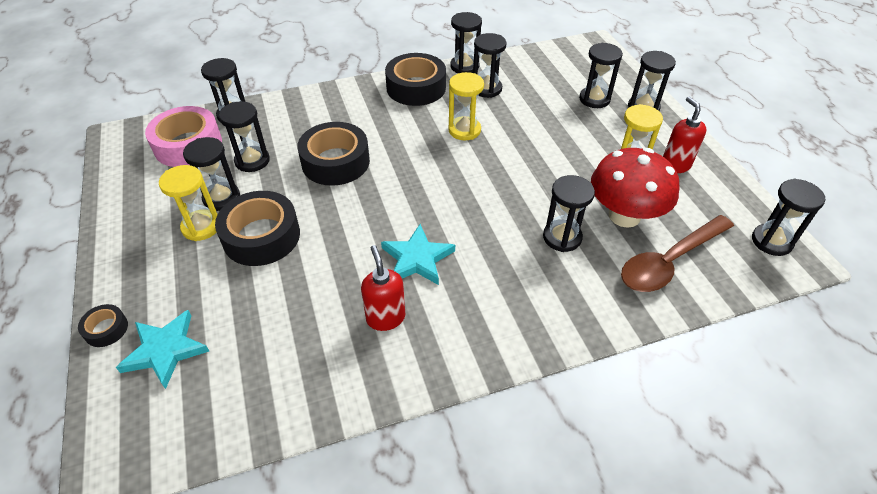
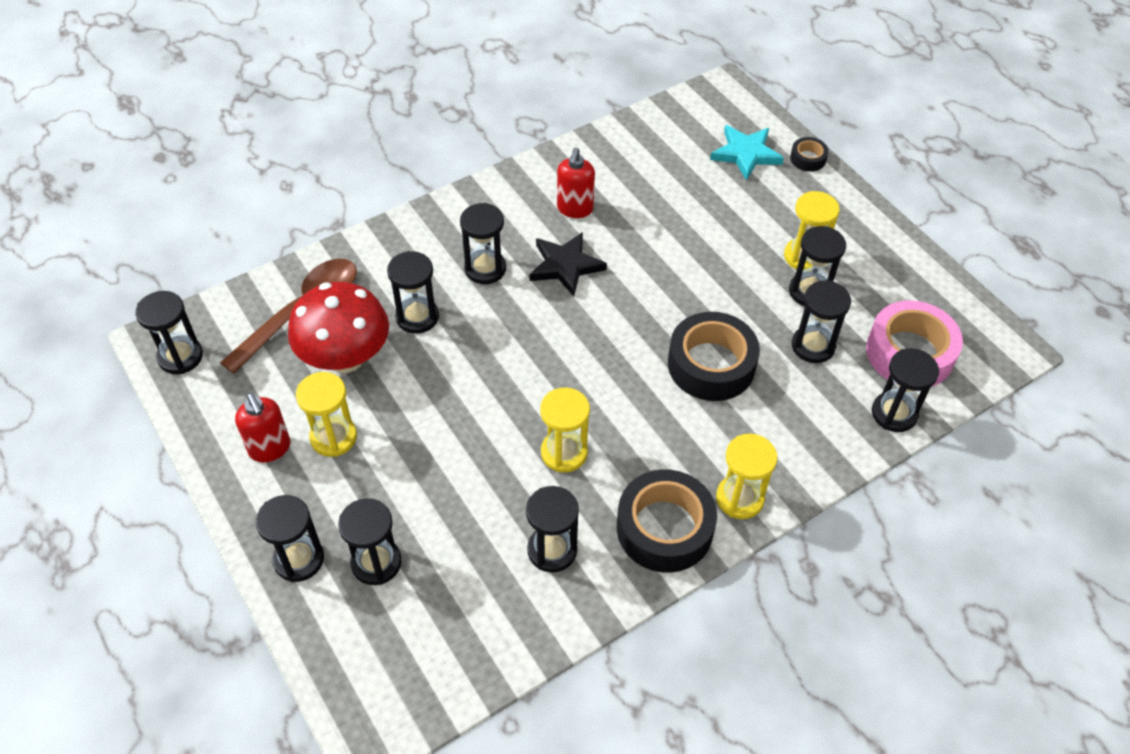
camera: 165 degrees right, 5 degrees up
black tape [215,191,300,266] -> none
red soap dispenser [361,245,405,331] -> red soap dispenser turned 45 degrees clockwise [557,148,595,218]
turquoise star [381,224,455,285] -> black star [530,232,607,297]
black hourglass [450,12,482,73] -> black hourglass moved to [460,203,506,284]
none -> yellow hourglass [716,434,777,519]

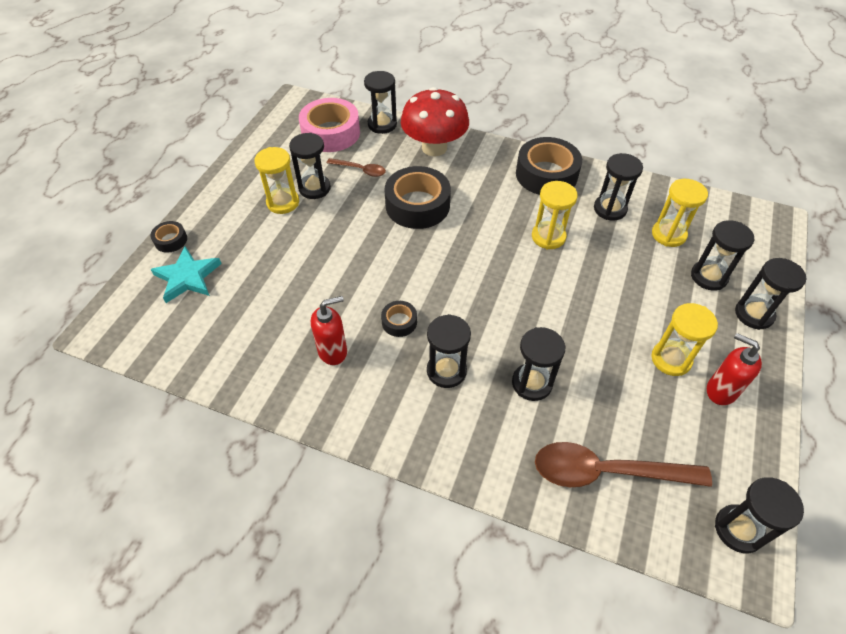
camera: 125 degrees left, 0 degrees up
red soap dispenser [235,393,290,462] -> red soap dispenser turned 75 degrees counterclockwise [707,333,762,405]
red mushroom [288,282,389,373] -> red mushroom moved to [401,87,469,156]
black star [530,232,607,297] -> black tape [381,301,417,337]
yellow hourglass [716,434,777,519] -> yellow hourglass moved to [652,179,708,247]
black hourglass [792,281,851,363] -> brown spoon [327,158,386,177]

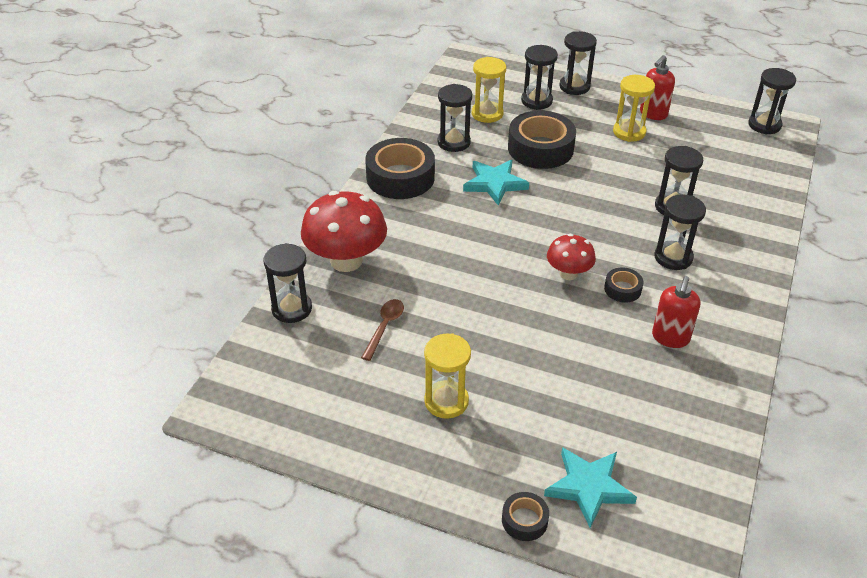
camera: 90 degrees left, 10 degrees down
black hourglass [289,133,331,199] -> none
pink tape [299,98,360,152] -> none
red soap dispenser [311,296,347,365] -> red soap dispenser turned 135 degrees counterclockwise [652,276,700,348]
black tape [385,166,451,229] -> black tape moved to [508,111,576,169]
yellow hourglass [532,181,578,249] -> turquoise star [463,160,529,206]
brown spoon [535,442,712,487] -> none
none -> red mushroom [547,234,596,280]

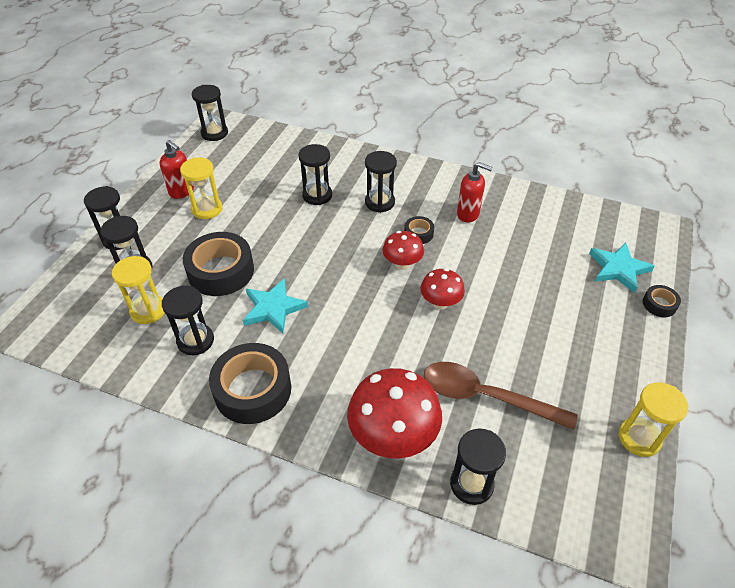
camera: 90 degrees left, 5 degrees up
brown spoon [361,299,404,361] -> brown spoon [424,362,578,430], size x1.94
yellow hourglass [424,333,471,419] -> yellow hourglass moved to [618,382,688,457]
none -> red mushroom [420,268,465,309]

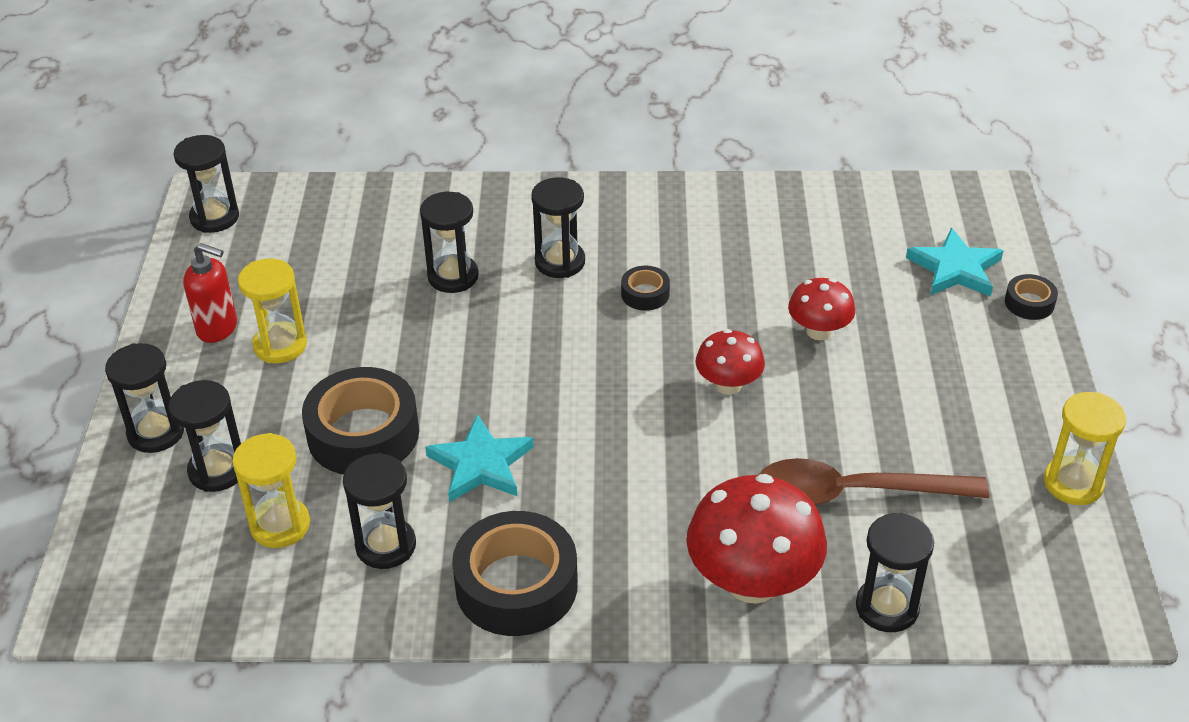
camera: 20 degrees left, 5 degrees down
red mushroom [382,231,424,270] -> red mushroom moved to [788,278,855,340]
red soap dispenser [457,162,493,223] -> none

